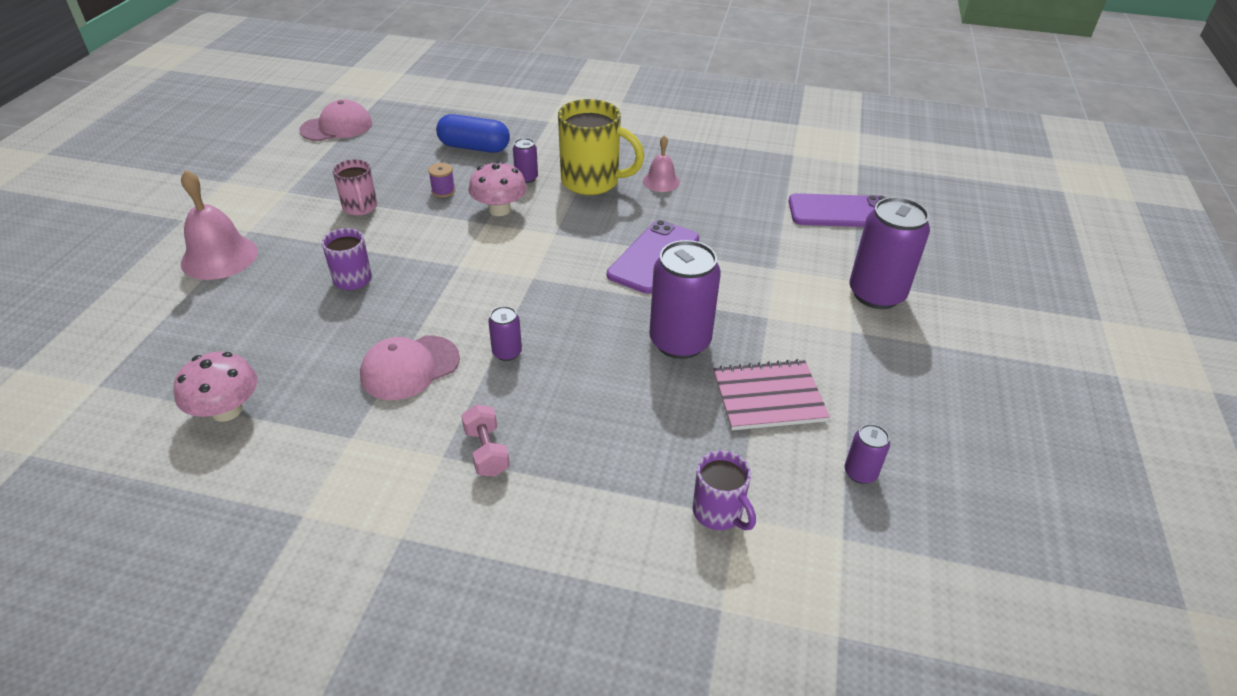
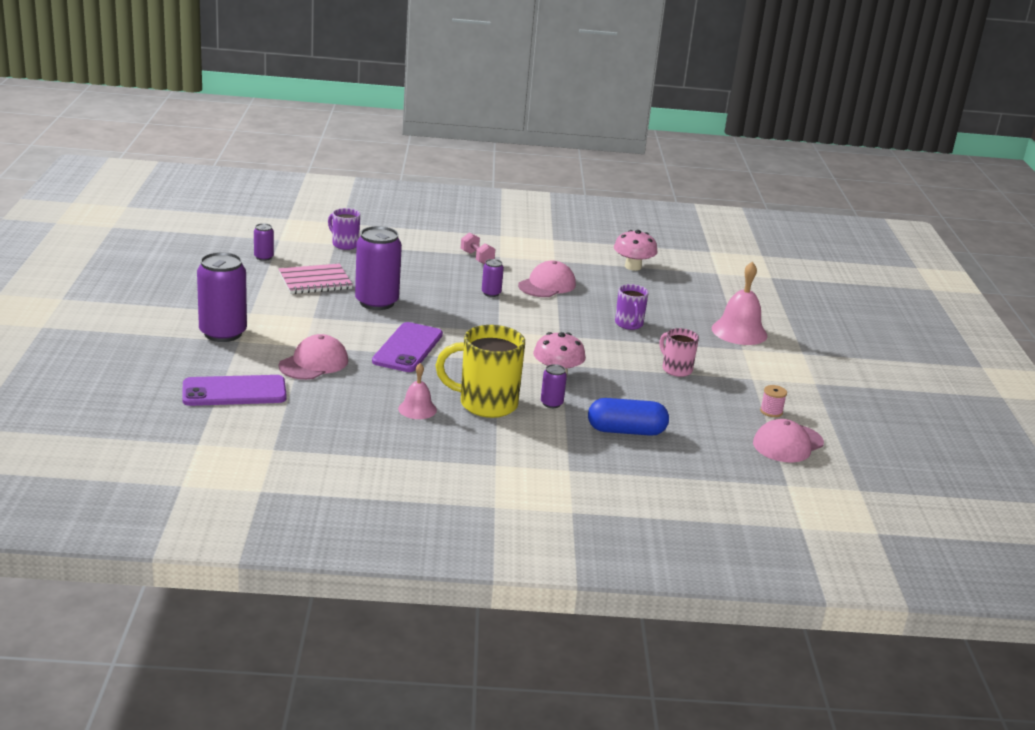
camera: 165 degrees right, 15 degrees down
purple spool [428,163,455,197] -> none
none -> pink cap [279,334,348,380]
none -> pink spool [760,385,787,417]

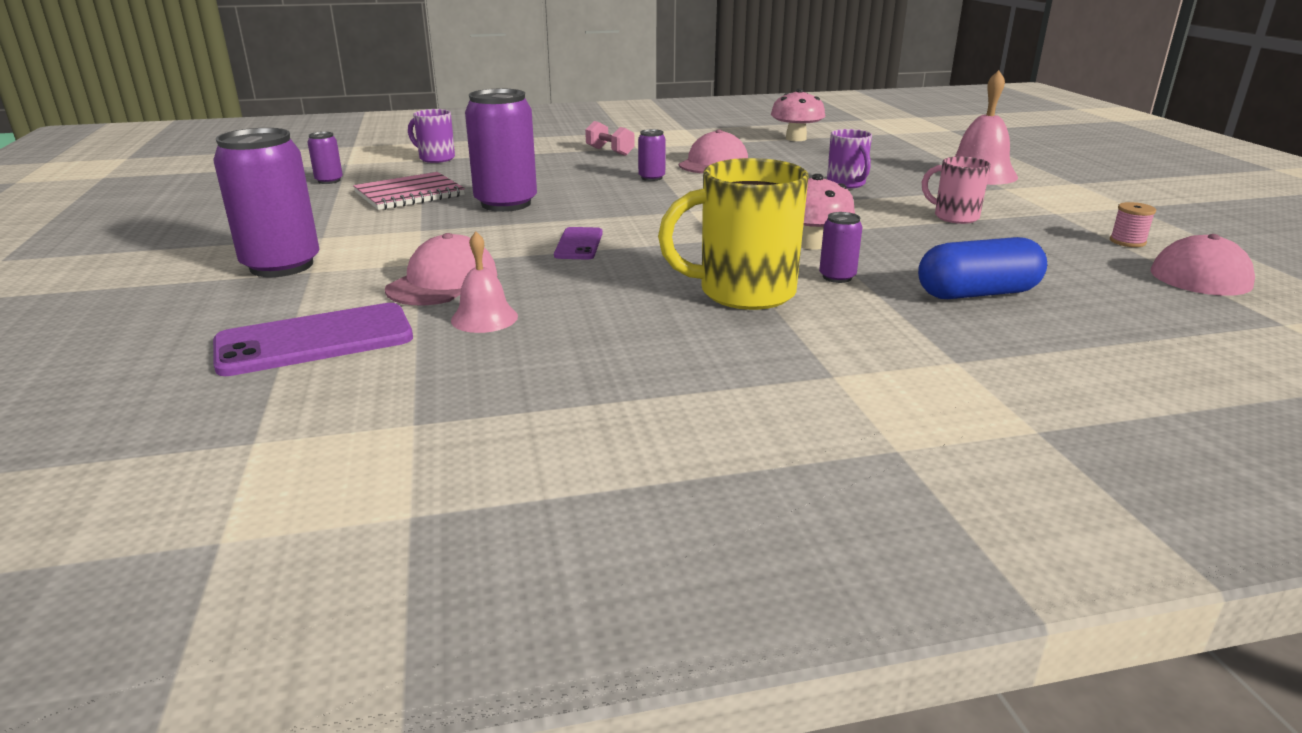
camera: 10 degrees left, 0 degrees up
purple phone [372,322,443,372] -> purple phone [554,227,603,259], size x0.57
pink bell [398,363,437,419] -> pink bell moved to [451,231,518,333]

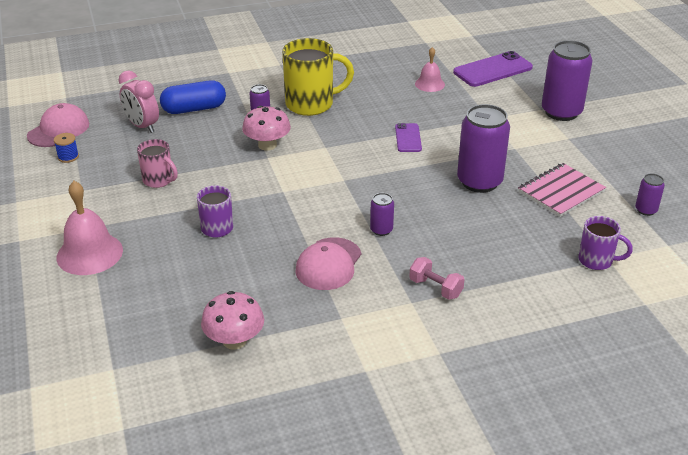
camera: 175 degrees right, 10 degrees up
pink cap [385,233,497,305] -> none
pink spool [1110,202,1156,247] -> blue spool [54,133,79,163]
none -> pink clock [119,70,159,133]

